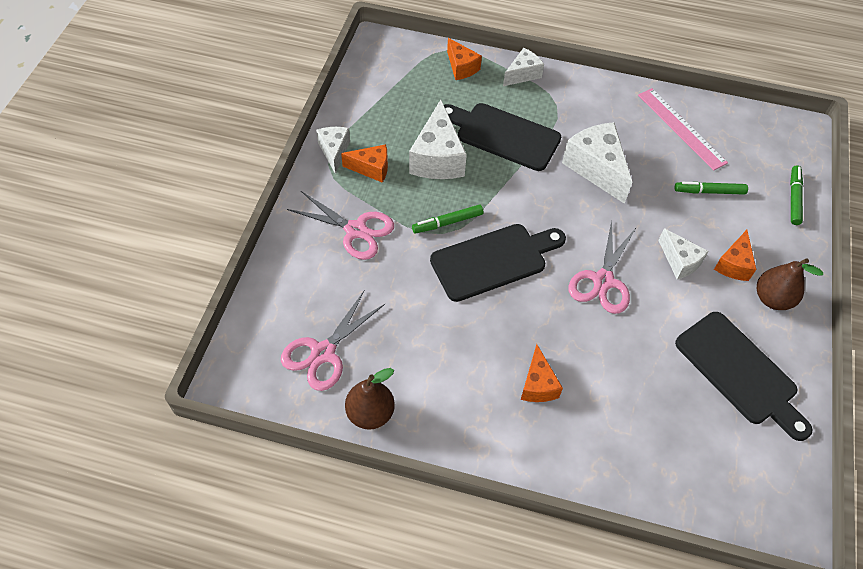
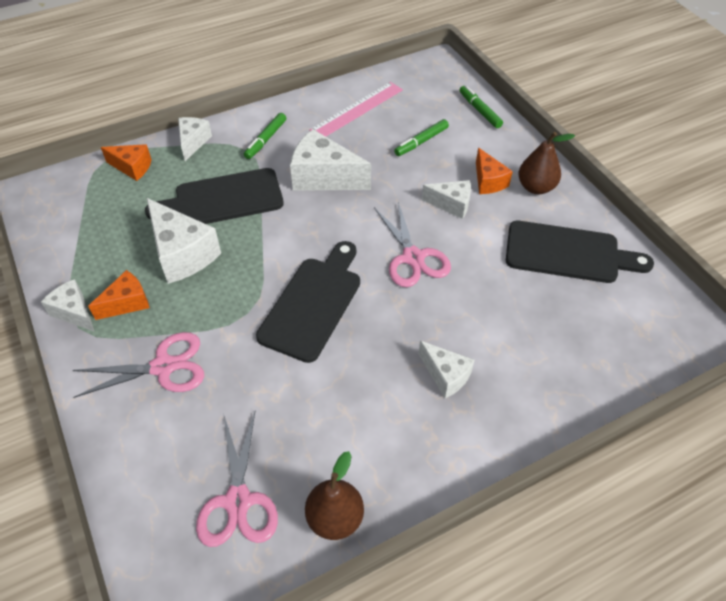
camera: 40 degrees left, 5 degrees down
green marker [412,204,483,234] -> green marker moved to [244,113,286,159]
orange cheese [521,344,563,402] -> white cheese [419,341,474,398]
pink ruler [638,88,728,171] -> pink ruler turned 60 degrees counterclockwise [309,82,403,137]

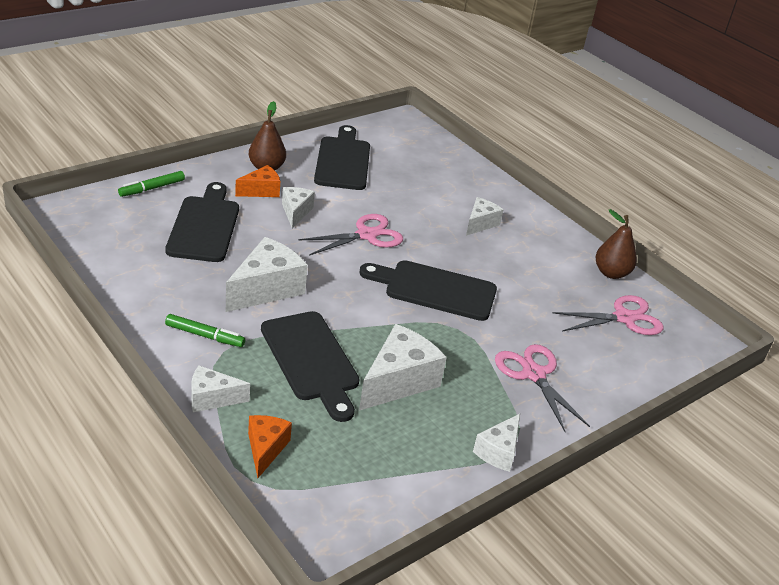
camera: 105 degrees left, 15 degrees down
orange cheese [88,270,150,320] -> none
white cheese [290,129,371,191] -> white cheese turned 150 degrees counterclockwise [226,237,308,312]
pink ruler [309,82,403,137] -> none
green marker [394,119,449,156] -> black cutting board [165,182,239,262]

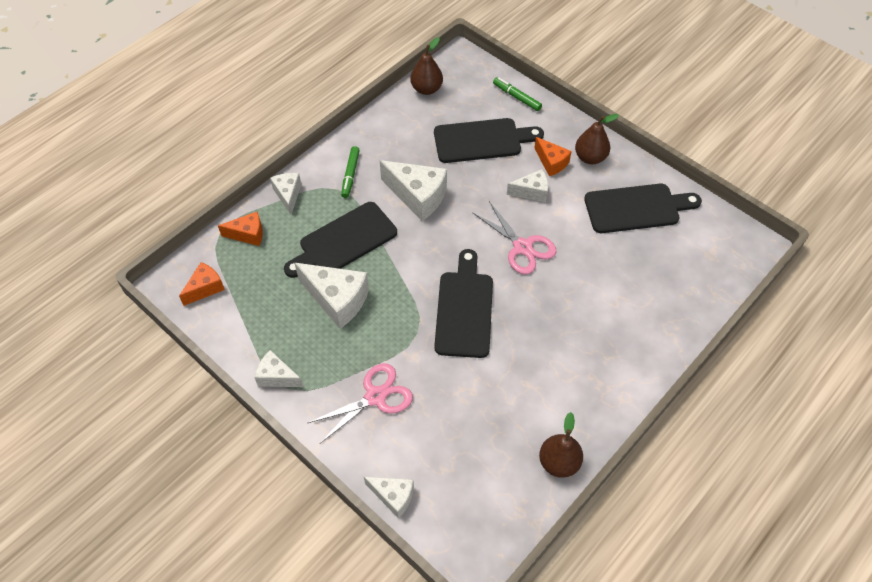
camera: 85 degrees right, 20 degrees up
white cheese [466,197,503,236] -> white cheese moved to [364,477,414,519]
pink scissors [553,295,664,335] -> none
none -> orange cheese [179,262,225,306]
none -> brown pear [410,37,443,95]

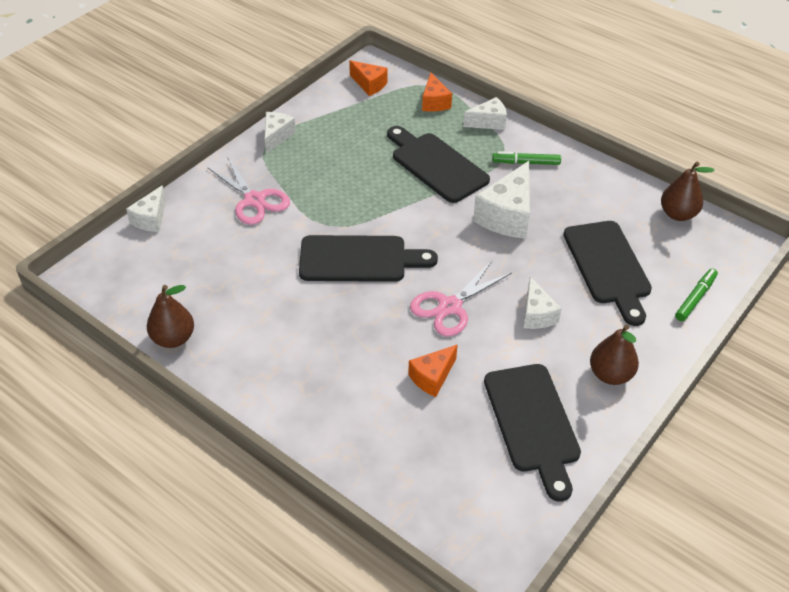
camera: 85 degrees right, 10 degrees down
white cheese [295,263,369,329] -> none
orange cheese [534,137,572,176] -> orange cheese moved to [408,344,458,397]

